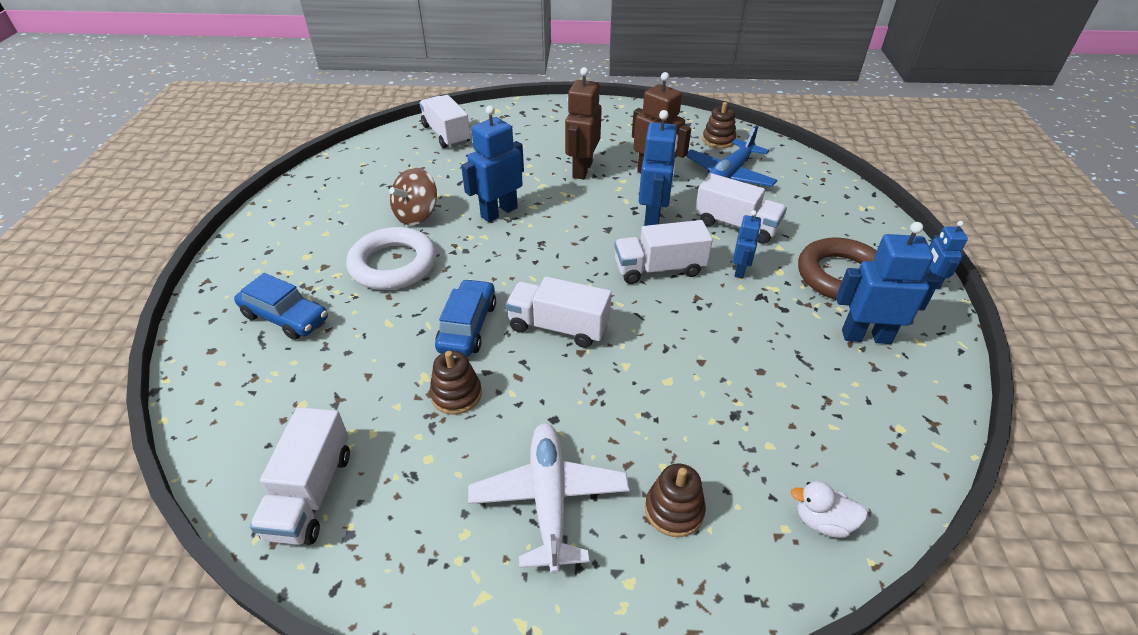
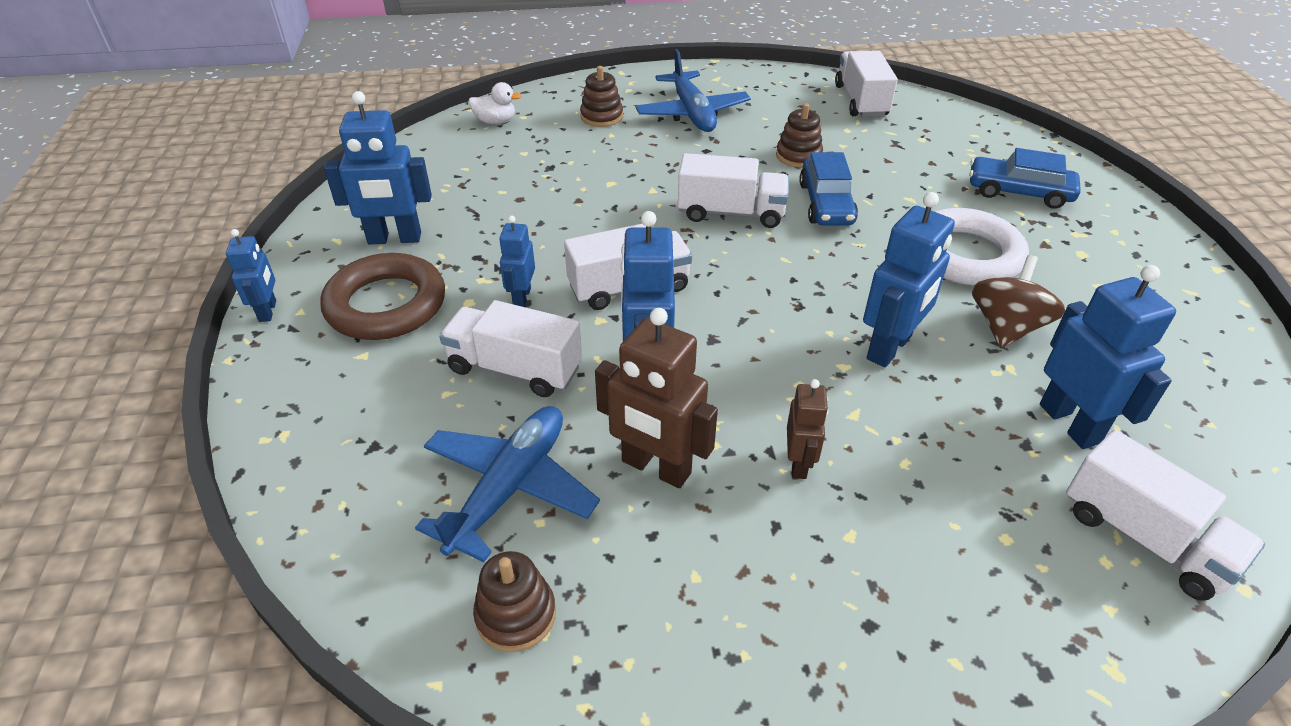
camera: 170 degrees right, 0 degrees up
white plane [468,423,630,574] -> blue plane [635,49,751,132]
brown robot [565,67,602,180] -> brown robot [787,379,828,479], size x0.57
none -> blue robot [1040,265,1176,449]

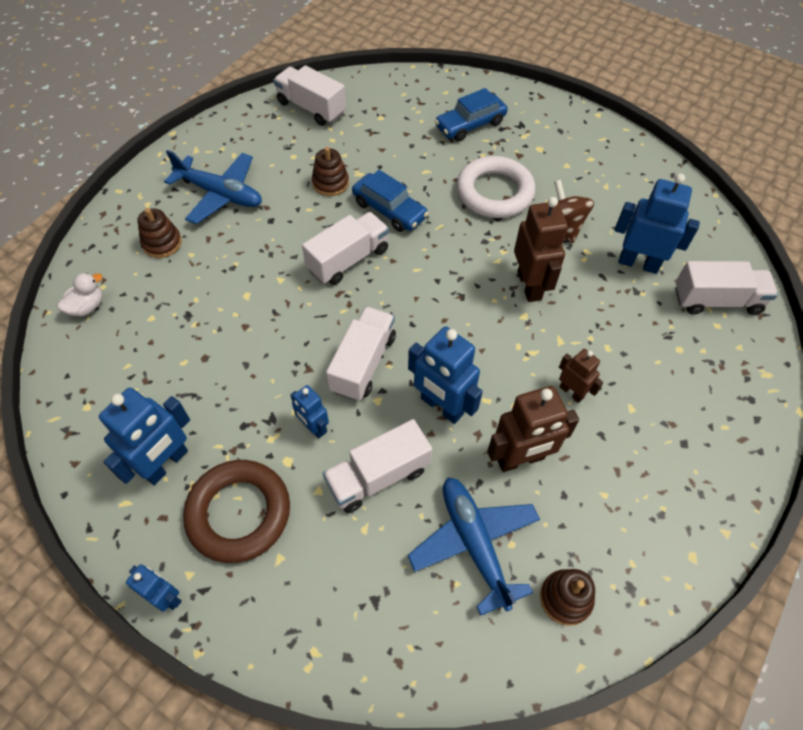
camera: 50 degrees left, 15 degrees up
blue robot [863,192,955,367] -> brown robot [514,197,568,302]

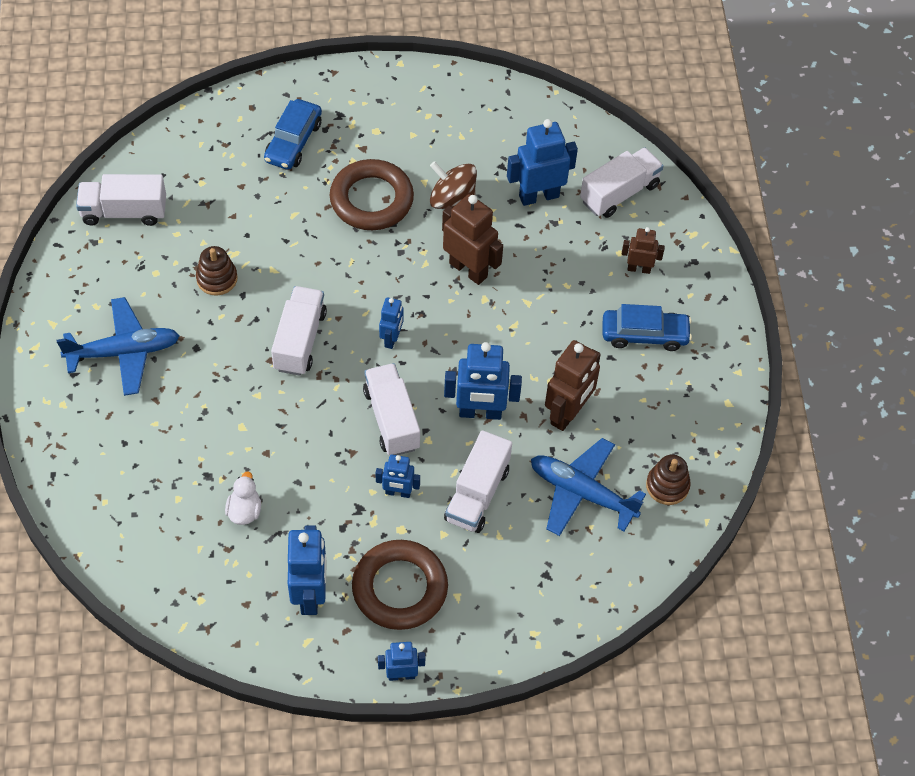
camera: 40 degrees left, 0 degrees up
white duck [57,273,103,316] -> white duck moved to [225,471,261,525]
brown stacking toy [137,208,182,258] -> none
blue car [352,170,429,232] -> blue car moved to [603,304,692,351]
white ring [456,156,535,218] -> brown ring [329,159,414,230]
brown robot [559,349,603,403] -> brown robot moved to [622,227,665,274]
none -> blue robot [379,297,404,349]

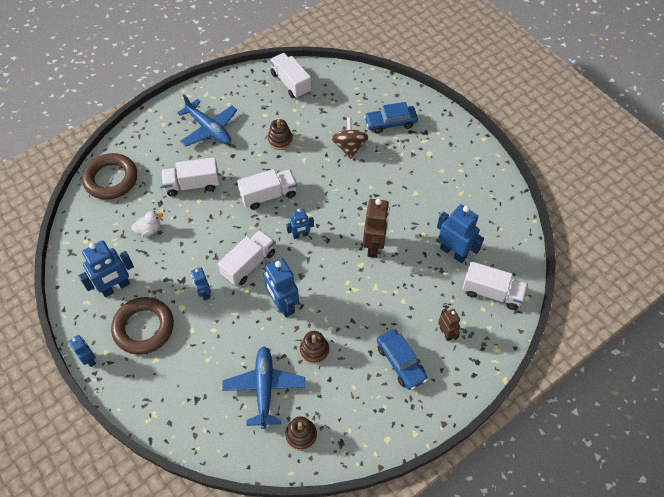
camera: 60 degrees right, 0 degrees up
brown ring [329,159,414,230] -> brown ring moved to [82,153,137,200]
brown spinning top [430,161,477,209] -> brown spinning top moved to [331,118,368,159]
white truck [444,430,512,533] -> white truck moved to [161,157,219,197]
brown robot [545,340,601,431] -> brown stacking toy [300,331,329,364]

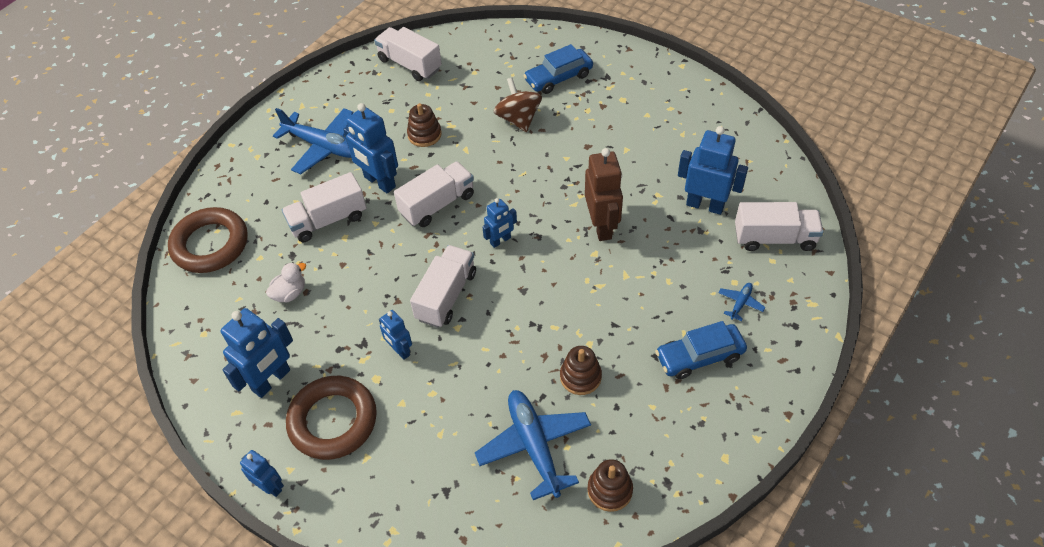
camera: 15 degrees left, 5 degrees down
blue robot [264,258,299,317] -> blue robot moved to [343,103,398,193]
blue car [377,329,428,390] -> blue car turned 120 degrees clockwise [655,321,747,379]
brown robot [438,308,460,341] -> blue plane [718,283,766,321]

